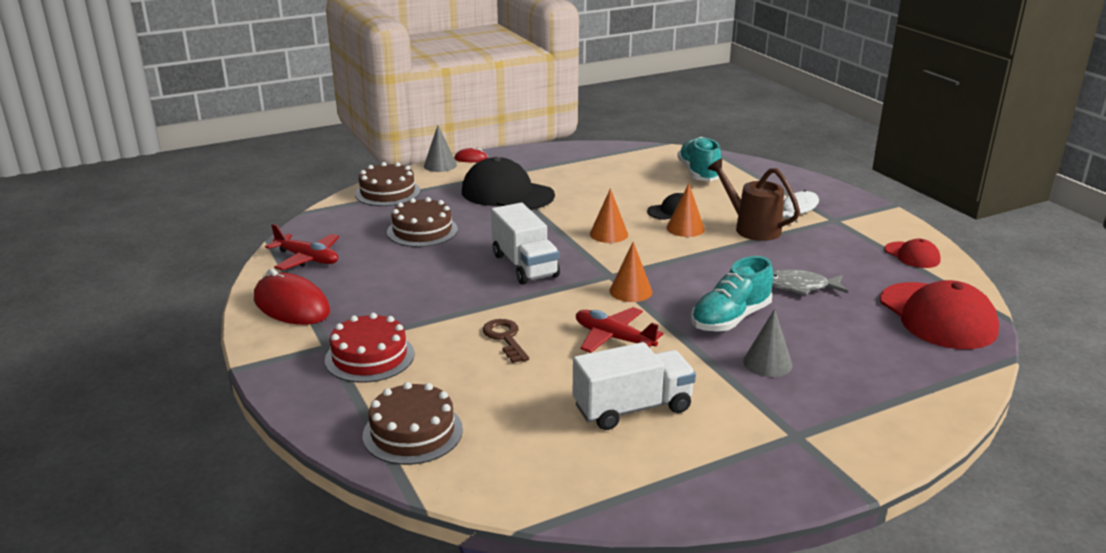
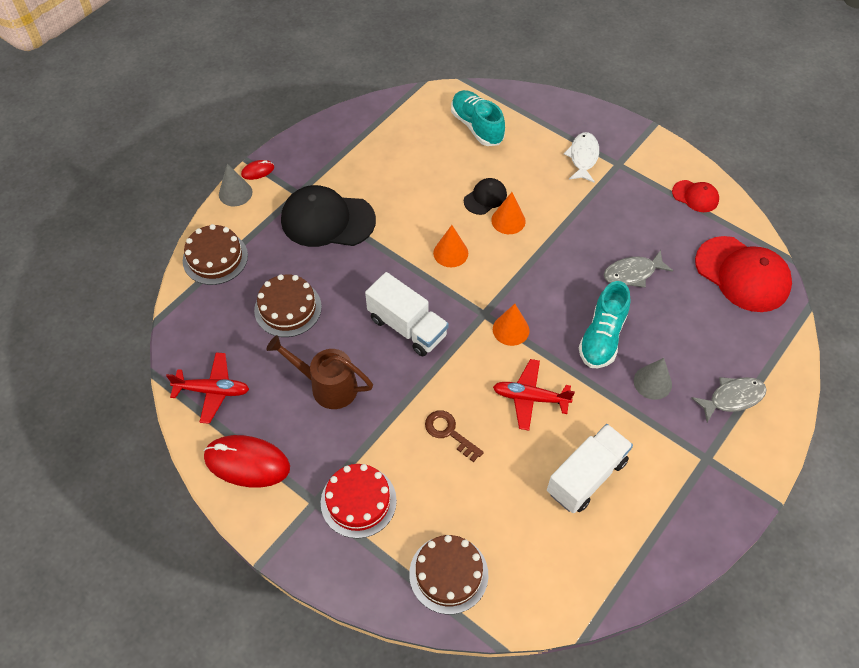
camera: 25 degrees left, 30 degrees up
brown watering can [707,158,800,241] -> brown watering can moved to [266,335,373,409]
none -> grey fish [692,377,767,423]

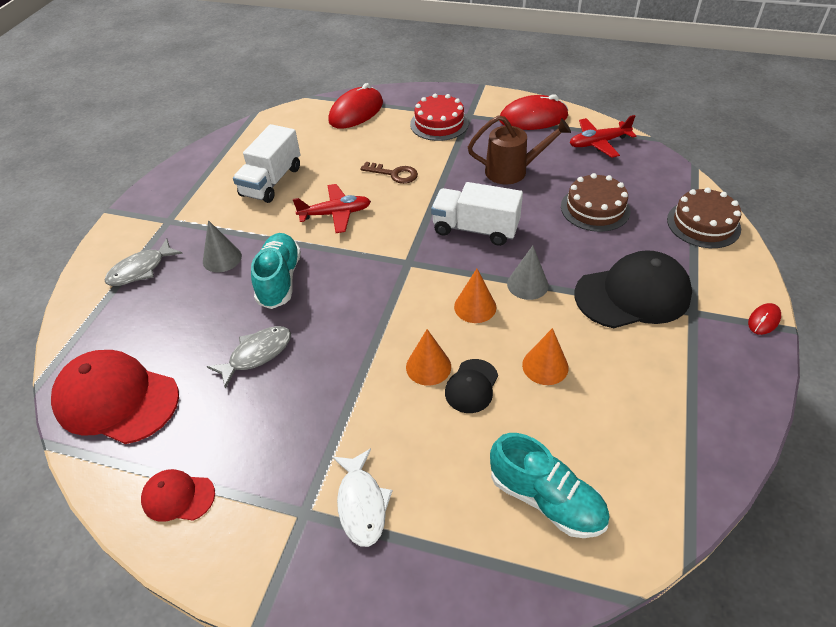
camera: 160 degrees right, 10 degrees down
grey cone [219,164,252,206] -> grey cone moved to [507,246,549,300]
brown cake [409,535,488,614] -> red mouse [328,83,383,128]
orange cone [493,304,529,346] -> orange cone moved to [522,328,569,385]

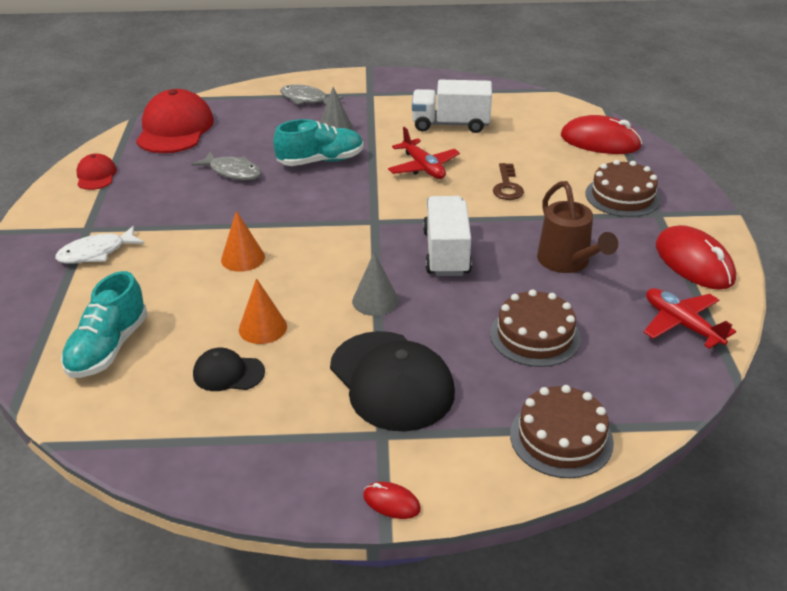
camera: 70 degrees right, 10 degrees down
red cake [410,94,469,141] -> brown cake [585,160,661,217]
black cap [445,359,498,413] -> black cap moved to [193,348,265,391]
orange cone [454,269,496,323] -> none

